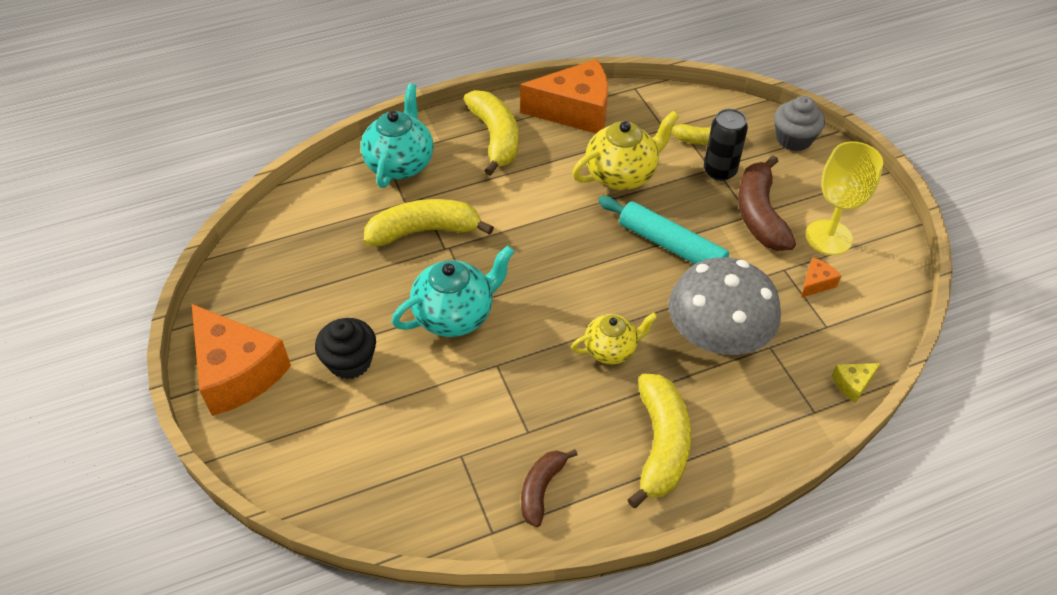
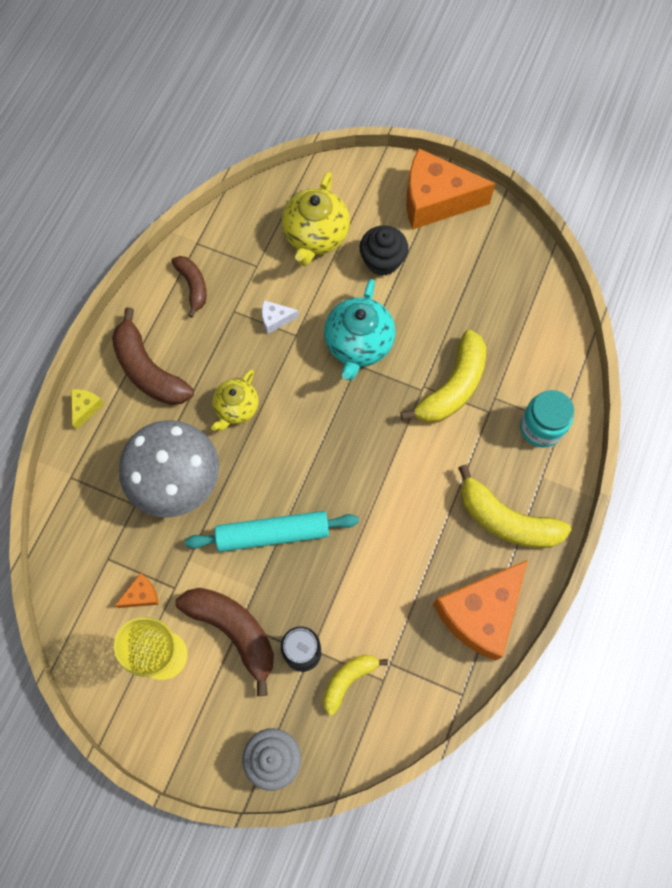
camera: 135 degrees right, 20 degrees up
turquoise teapot [361,84,434,188] -> turquoise jar [520,390,574,448]
yellow teapot [572,111,679,190] -> yellow teapot moved to [282,172,350,266]
yellow banana [627,374,691,508] -> brown banana [112,307,194,405]
orange cheese [801,257,841,298] -> orange cheese turned 120 degrees counterclockwise [115,573,159,608]
yellow cheese [832,363,881,403] -> yellow cheese moved to [71,389,104,430]
none -> white cheese [262,300,299,334]

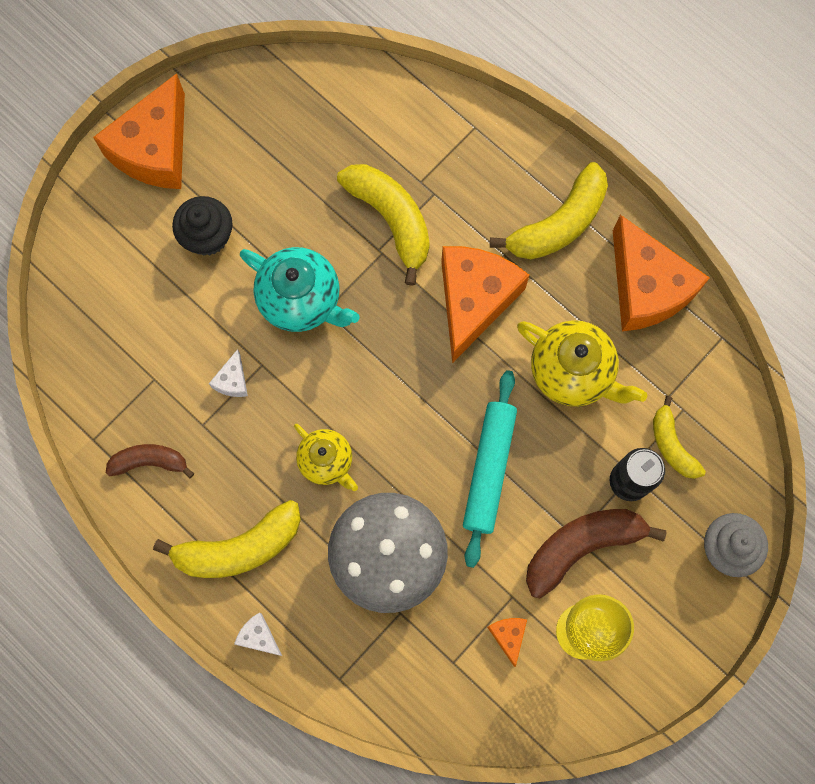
camera: 70 degrees left, 5 degrees up
yellow cheese [71,389,104,430] -> white cheese [234,612,282,656]
brown banana [112,307,194,405] -> yellow banana [153,500,301,578]
yellow teapot [282,172,350,266] -> yellow teapot moved to [517,320,647,407]
turquoise jar [520,390,574,448] -> none
none -> orange cheese [441,246,530,363]

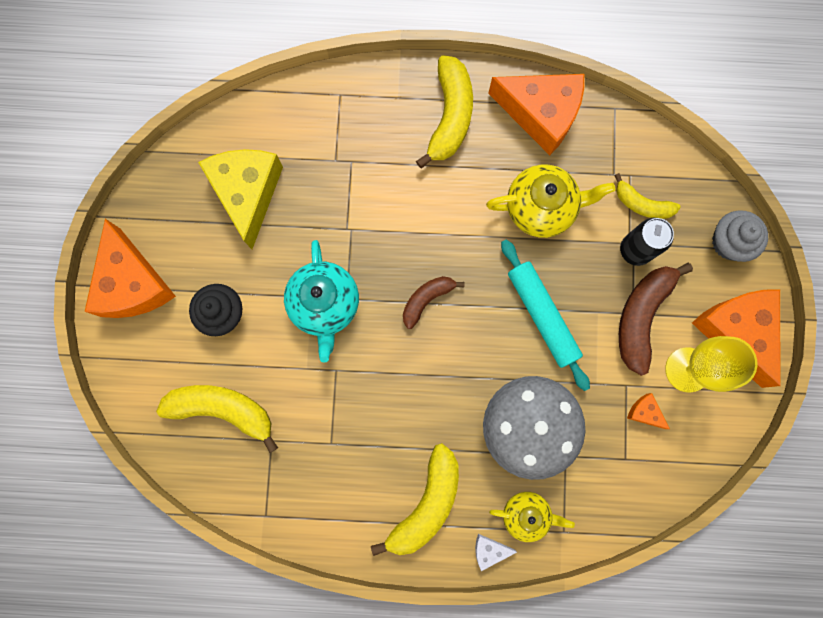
camera: 40 degrees left, 5 degrees up
brown banana [106,444,194,479] -> brown banana moved to [403,276,465,329]
white cheese [209,349,248,397] -> none
turquoise teapot [240,247,360,332] -> turquoise teapot turned 90 degrees clockwise [284,240,359,363]
yellow teapot [294,424,358,491] -> yellow teapot moved to [489,492,575,542]
yellow banana [337,164,430,286] -> yellow banana moved to [156,385,278,453]
orange cheese [441,246,530,363] -> orange cheese moved to [692,289,780,388]
none -> yellow cheese [198,149,283,249]

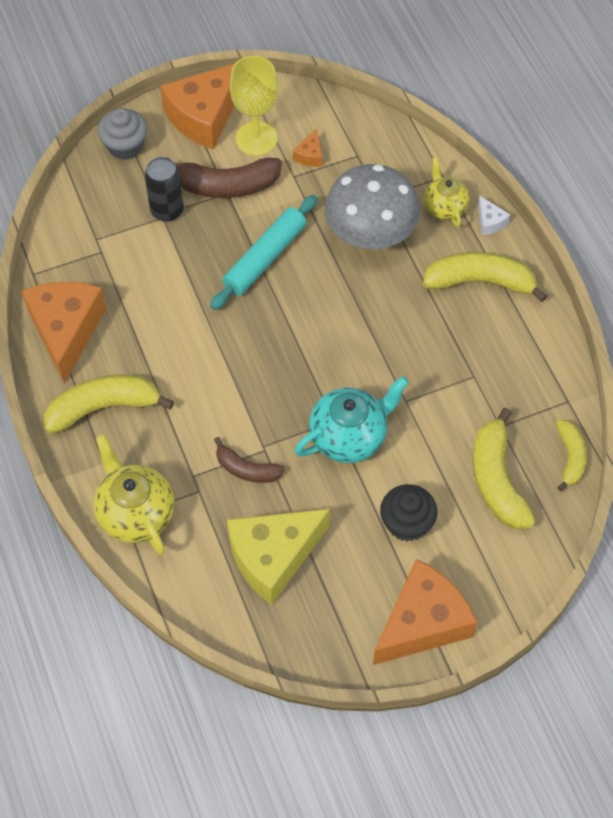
camera: 115 degrees left, 20 degrees down
brown banana [403,276,465,329] -> brown banana moved to [214,437,285,483]
yellow teapot [486,164,615,238] -> yellow teapot moved to [93,434,174,555]
yellow banana [614,173,681,219] -> yellow banana moved to [556,420,587,491]

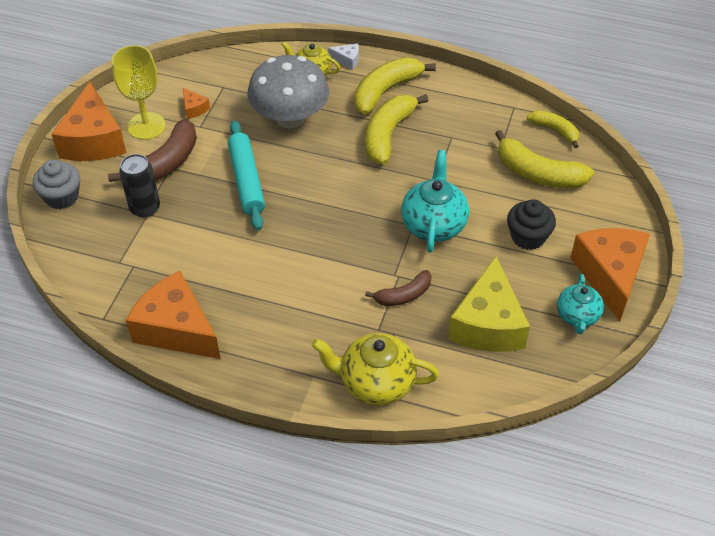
camera: 50 degrees left, 10 degrees down
yellow banana [44,374,174,434] -> yellow banana moved to [365,94,429,165]
none -> turquoise teapot [557,274,604,334]

